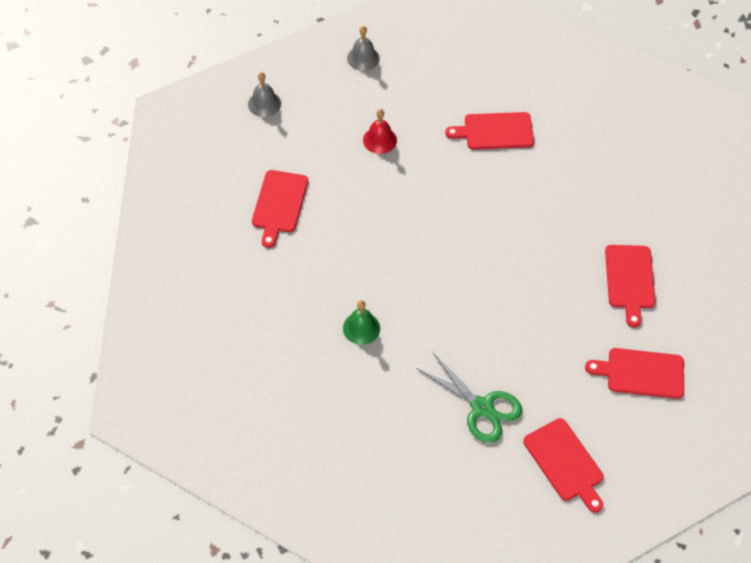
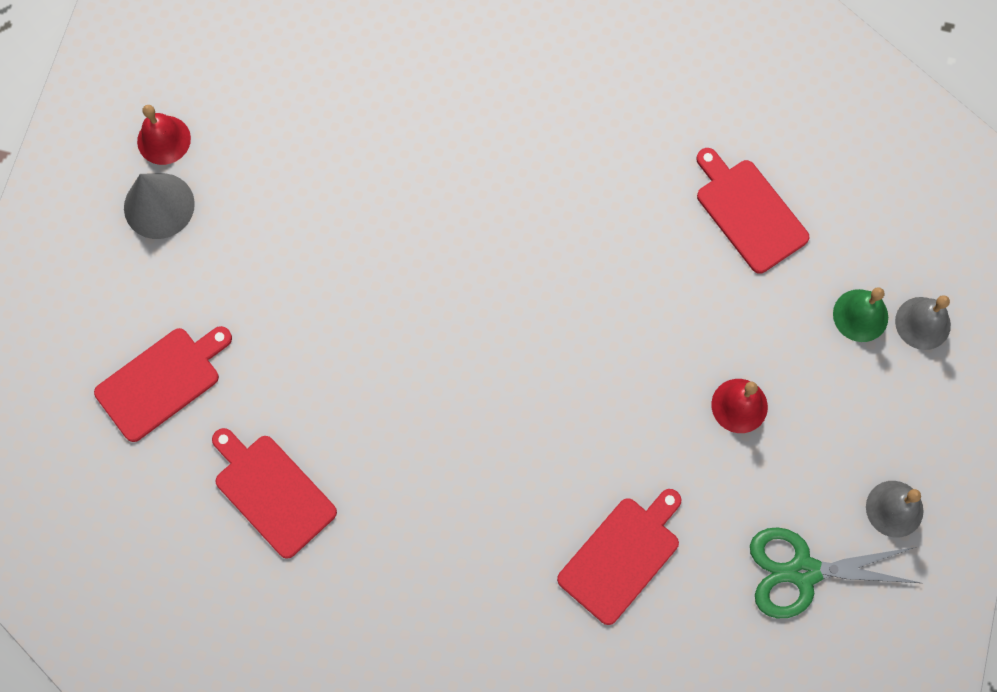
camera: 135 degrees right, 15 degrees up
green bell [343,300,380,345] -> green bell moved to [833,287,888,342]
green scissors [417,352,522,443] -> green scissors moved to [750,527,920,618]
red cutting board [523,418,604,513] -> grey cone [124,173,195,239]
none -> red bell [137,105,191,165]

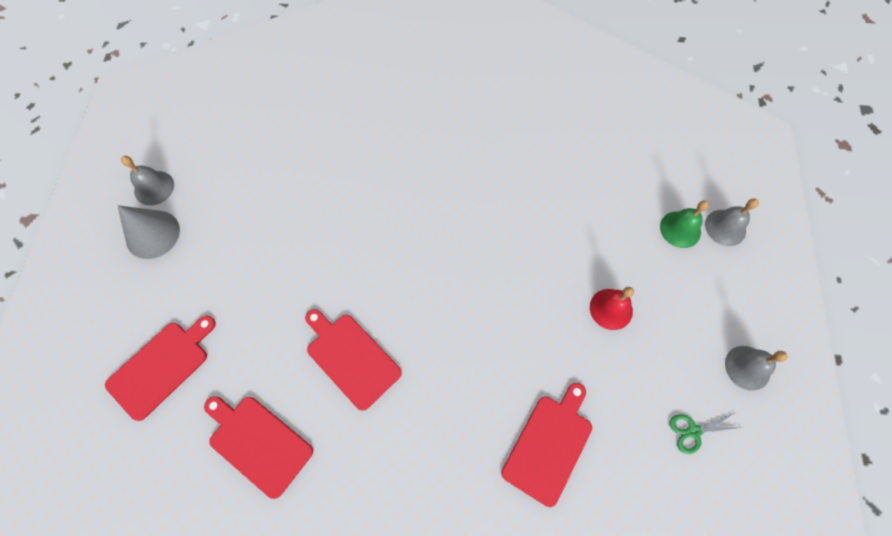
camera: 10 degrees left, 5 degrees down
red bell [137,105,191,165] -> grey bell [121,156,174,205]
red cutting board [696,148,809,274] -> red cutting board moved to [305,309,402,411]
green scissors [750,527,920,618] -> green scissors [669,413,743,454], size x0.53

